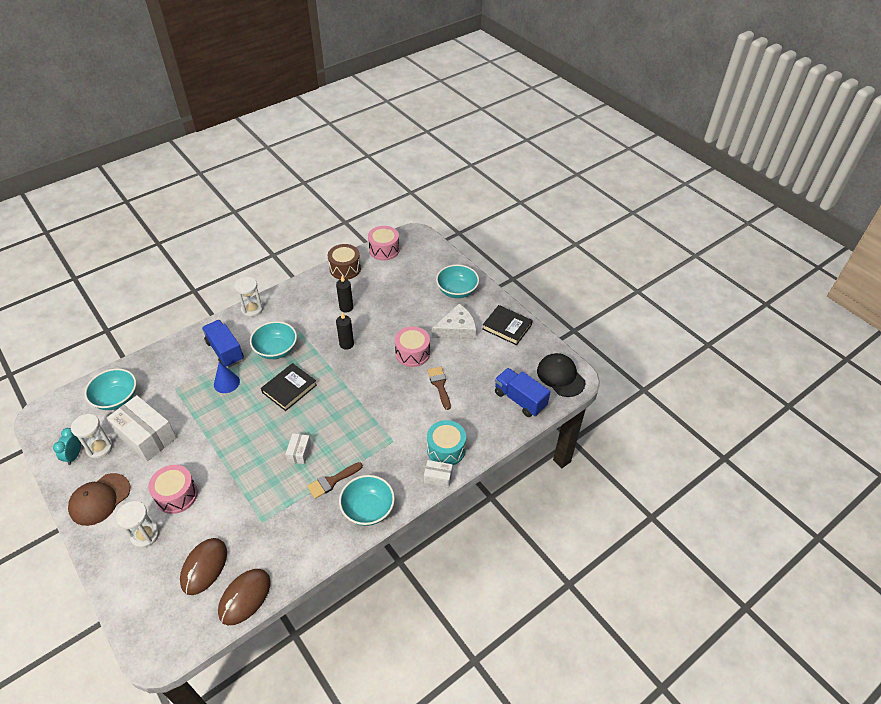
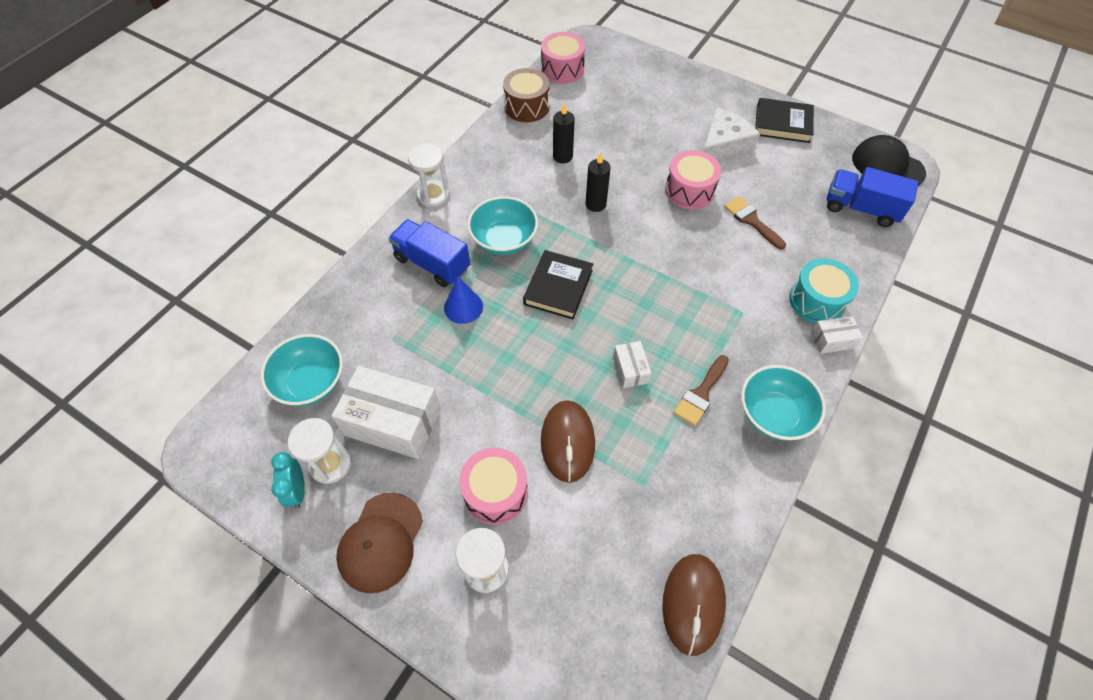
camera: 20 degrees left, 10 degrees up
brown mouse [180,538,227,595] -> brown mouse moved to [541,400,595,483]
turquoise bowl [436,265,479,298] -> none

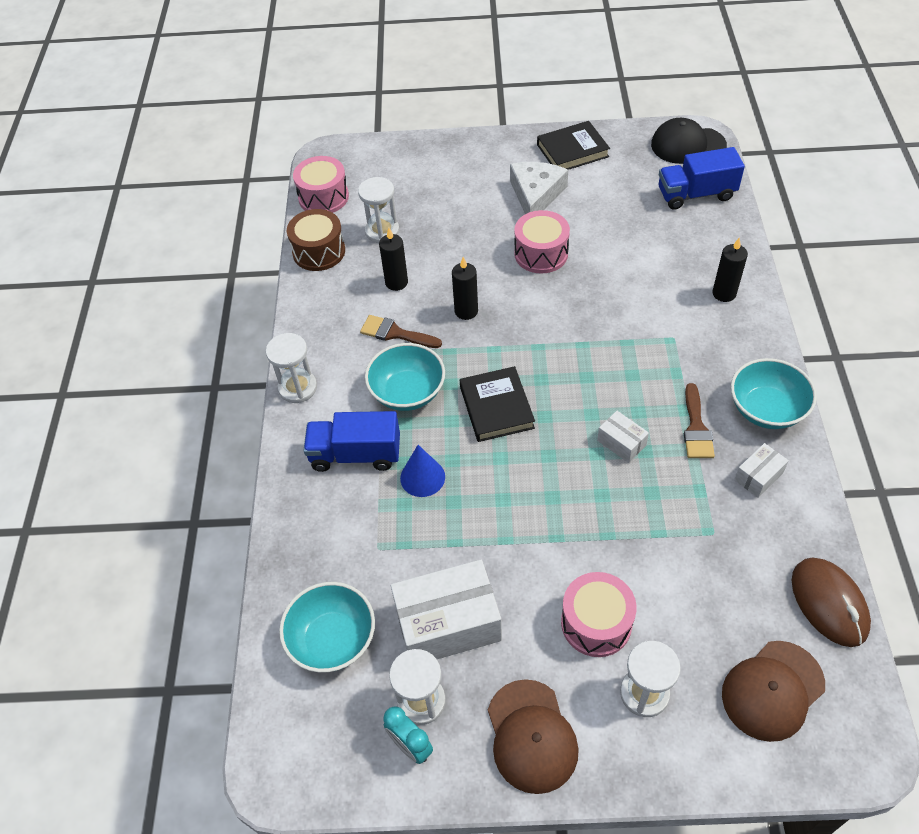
camera: 30 degrees left, 5 degrees down
brown mouse [541,400,595,483] -> none
brown brush [724,196,786,250] -> brown brush moved to [360,315,442,348]
turquoise drum [789,258,859,323] -> black candle [712,238,748,302]
white box [811,316,863,354] -> white box moved to [734,443,789,498]
none -> white hourglass [358,177,399,243]
none -> brown cap [722,641,825,742]

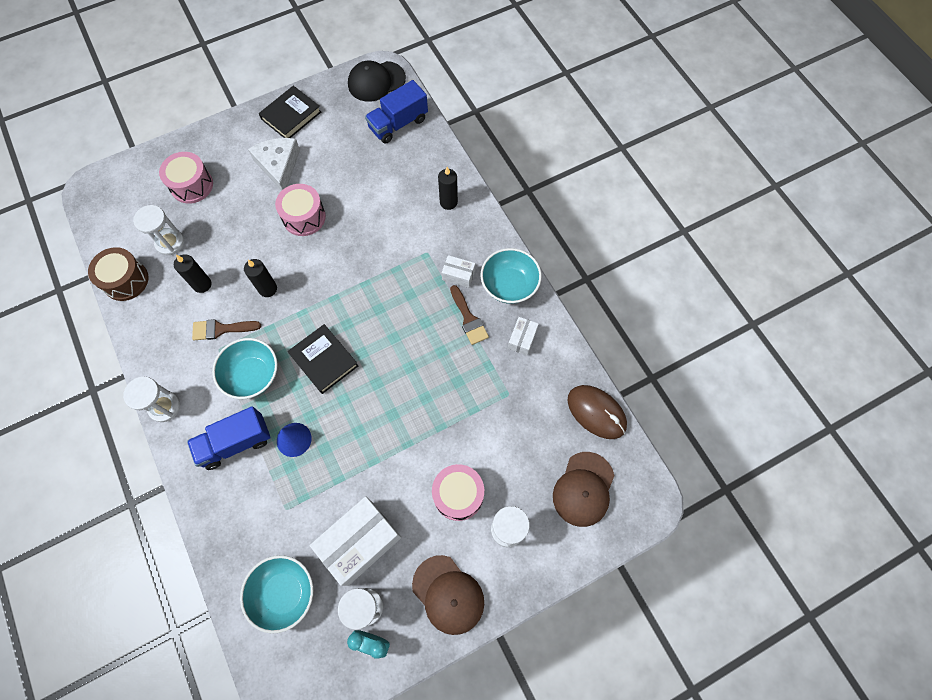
camera: 30 degrees left, 15 degrees up
pink drum [293,156,349,213] -> pink drum moved to [159,152,213,204]
white box [597,411,649,463] -> white box moved to [442,255,475,288]

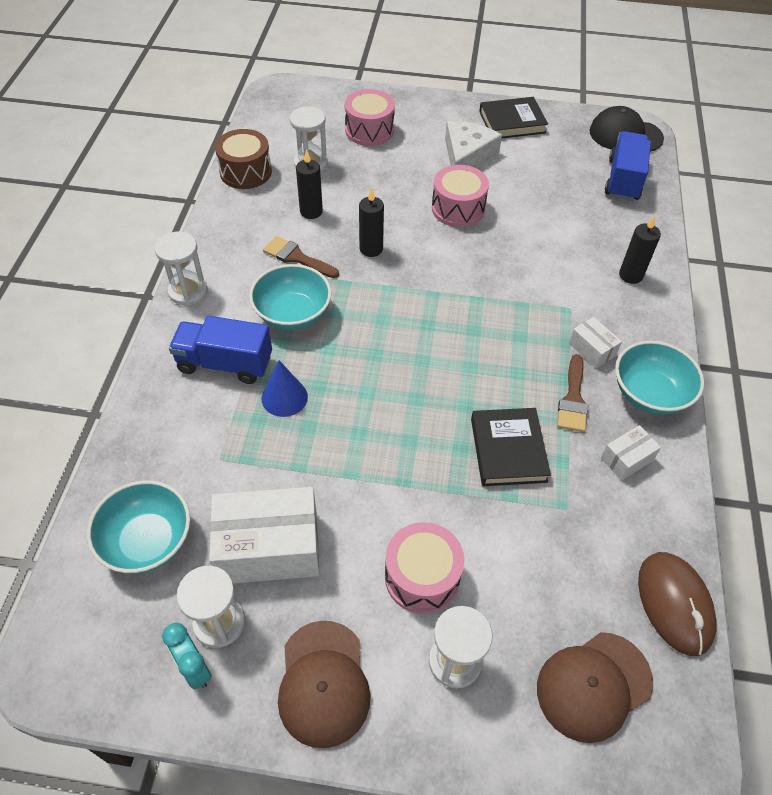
camera: 35 degrees right, 15 degrees down
black book [288,324,358,394] -> black book moved to [471,408,551,486]
blue truck [365,80,428,144] -> blue truck turned 105 degrees clockwise [605,131,651,201]

